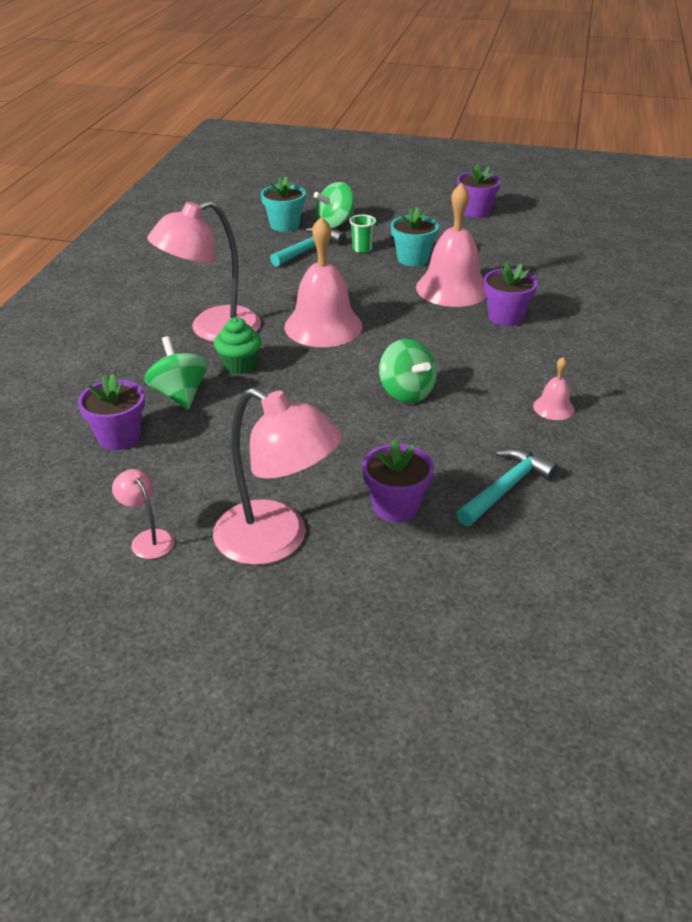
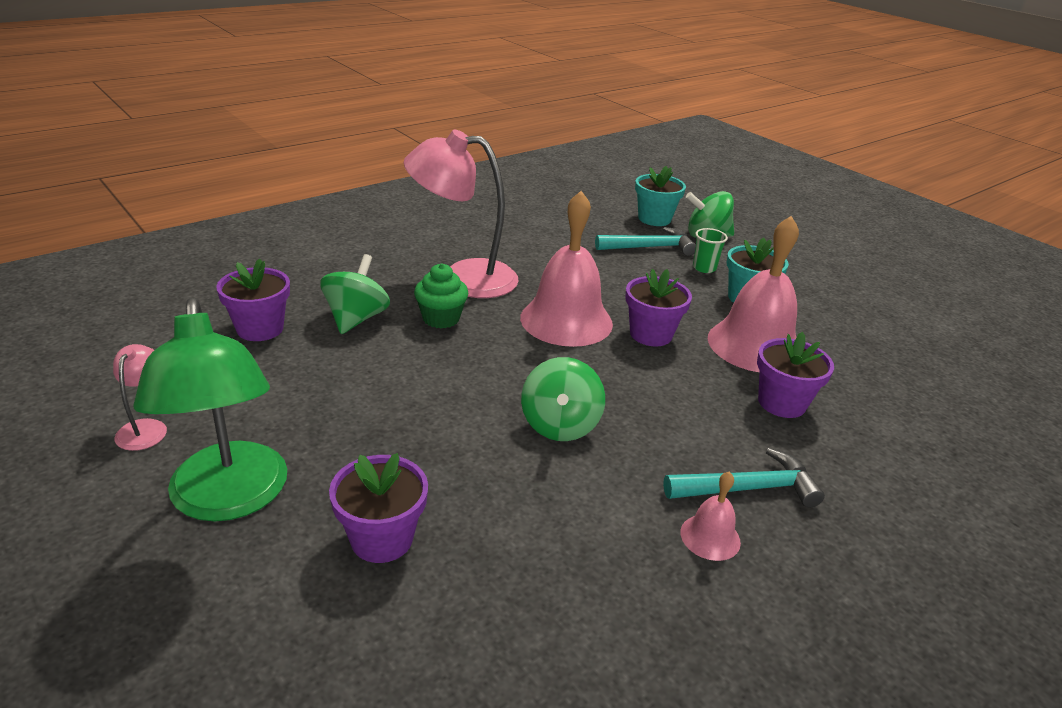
camera: 35 degrees right, 5 degrees down
pink lamp [213,387,342,565] -> green lamp [133,298,287,521]
turquoise hammer [456,448,558,526] -> turquoise hammer moved to [663,448,825,507]
purple flower pot [457,164,501,218] -> purple flower pot moved to [625,269,692,346]

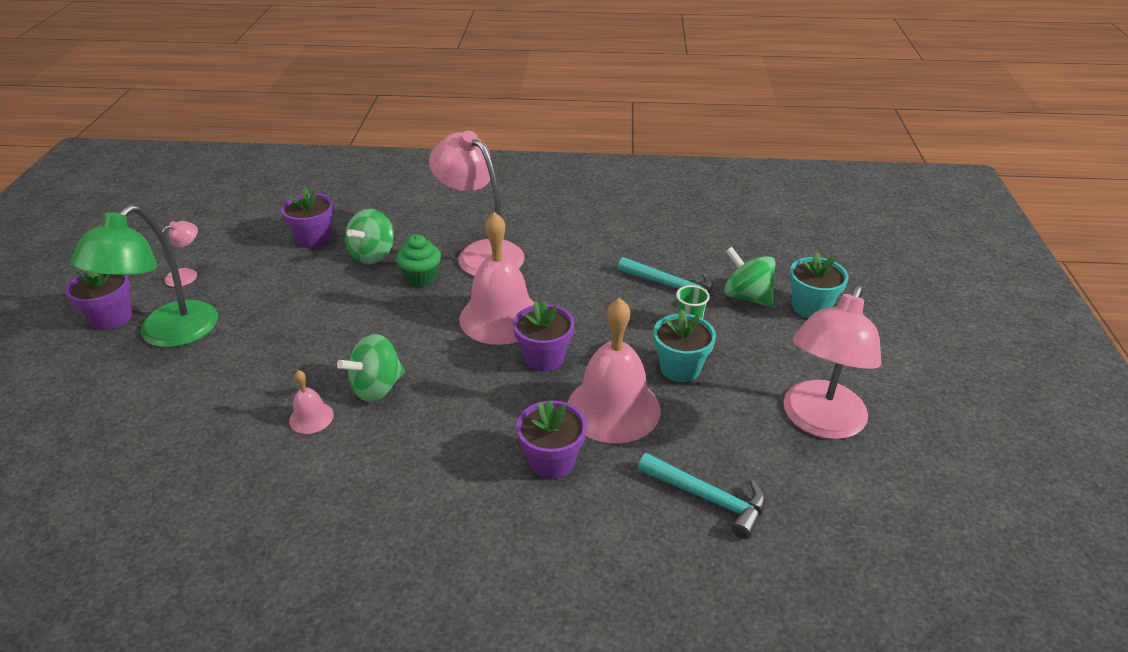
camera: 45 degrees right, 5 degrees up
green spinning top [320,254,390,334] -> green spinning top turned 150 degrees clockwise [345,208,394,264]
purple flower pot [329,453,428,563] -> purple flower pot moved to [65,271,132,330]
turquoise flower pot [635,166,686,226] -> turquoise flower pot moved to [789,252,849,318]
turquoise hammer [663,448,825,507] -> turquoise hammer moved to [638,453,766,539]
pink bell [680,472,741,561] -> pink bell moved to [289,370,334,434]
none -> pink lamp [784,285,881,439]

